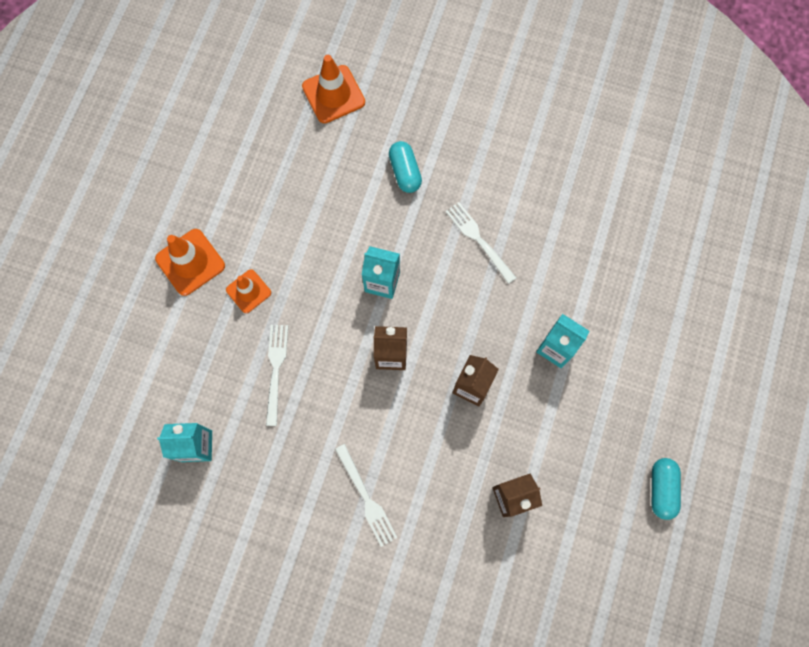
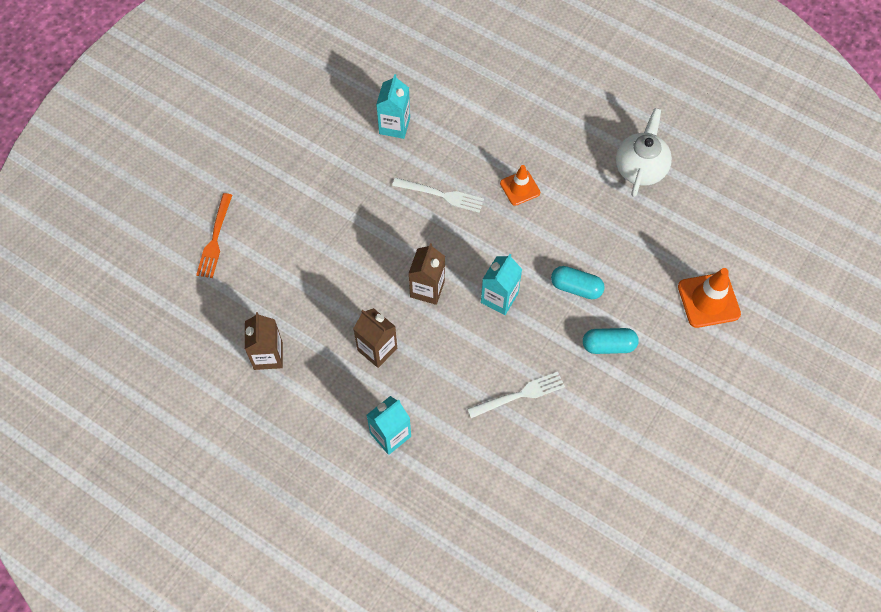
camera: 105 degrees right, 10 degrees down
orange traffic cone [155,229,225,296] -> none
white fork [335,444,398,547] -> none
turquoise capsule [652,458,681,520] -> turquoise capsule moved to [551,266,605,299]
none -> orange fork [196,193,232,278]
none -> white teapot [616,108,672,197]

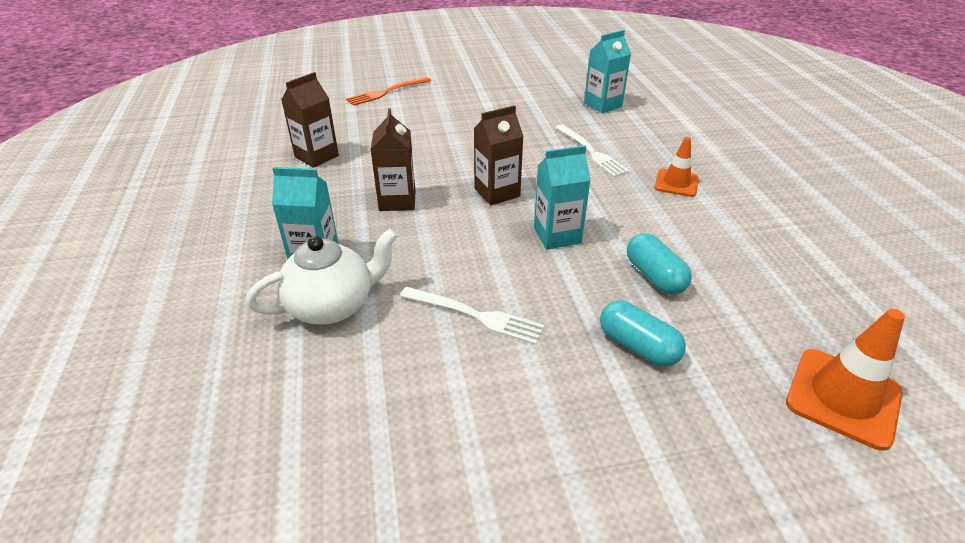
camera: 45 degrees right, 25 degrees down
white teapot [616,108,672,197] -> white teapot moved to [246,229,398,325]

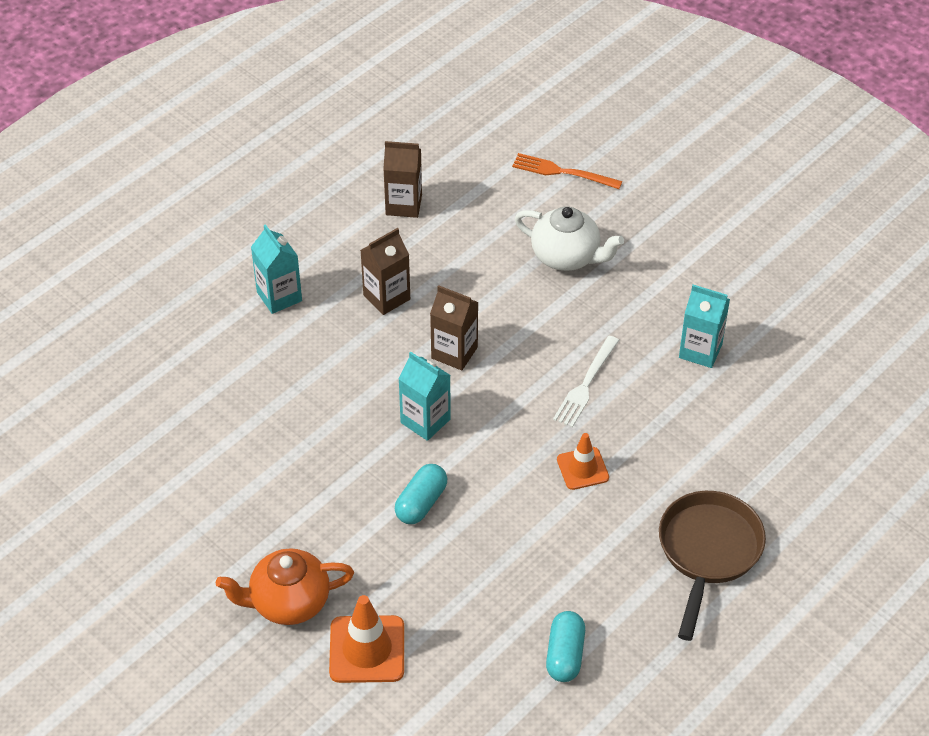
camera: 55 degrees right, 10 degrees up
white teapot [246,229,398,325] -> white teapot moved to [515,207,624,271]
white fork [400,286,544,345] -> none
turquoise capsule [600,301,686,367] -> turquoise capsule moved to [546,611,585,682]
none -> orange teapot [216,548,354,625]
none -> brown pan [659,491,766,641]

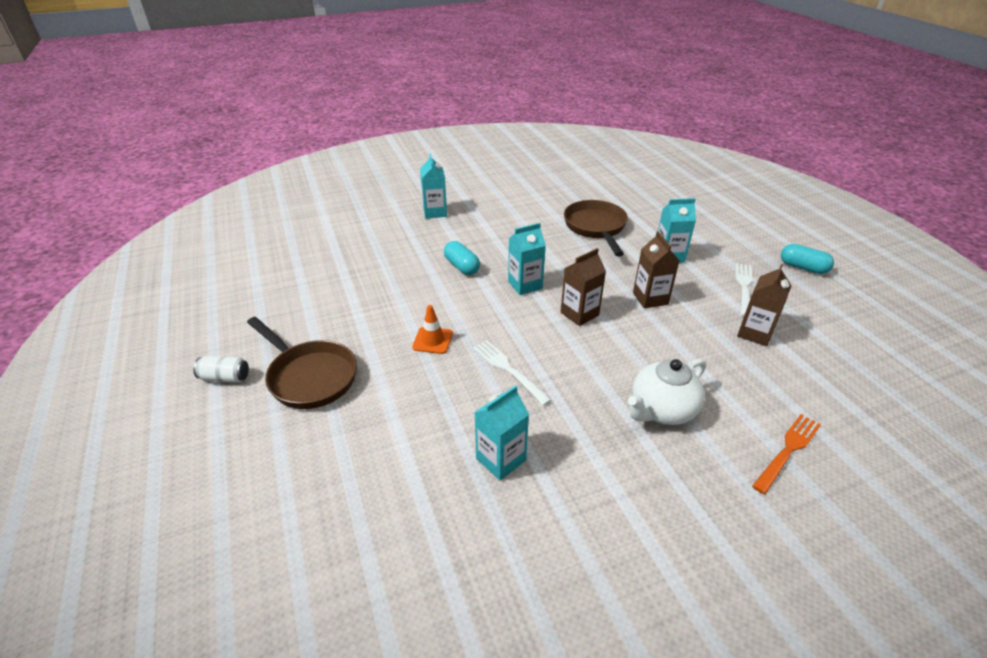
camera: 115 degrees right, 10 degrees down
orange teapot [216,548,354,625] -> turquoise carton [420,154,447,219]
orange traffic cone [329,595,404,683] -> none
turquoise capsule [546,611,585,682] -> turquoise capsule moved to [781,244,834,274]
none -> white can [193,356,249,383]
none -> brown pan [564,200,628,256]
none -> white fork [735,263,753,317]

